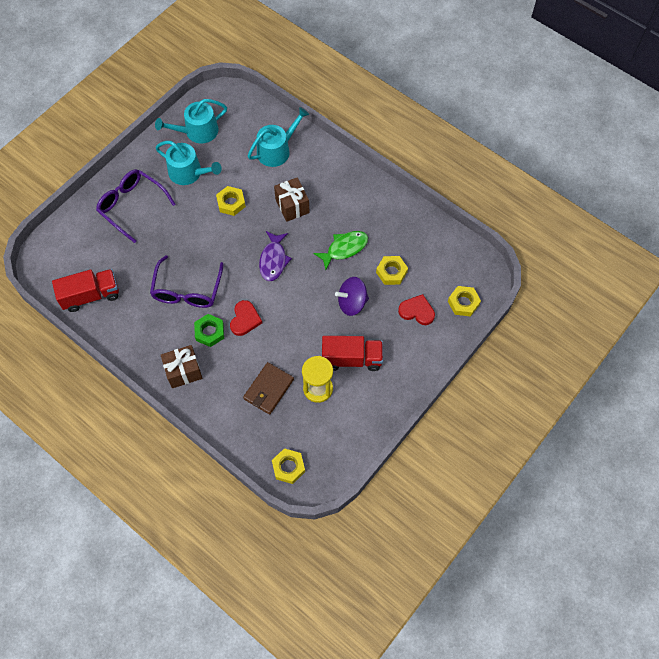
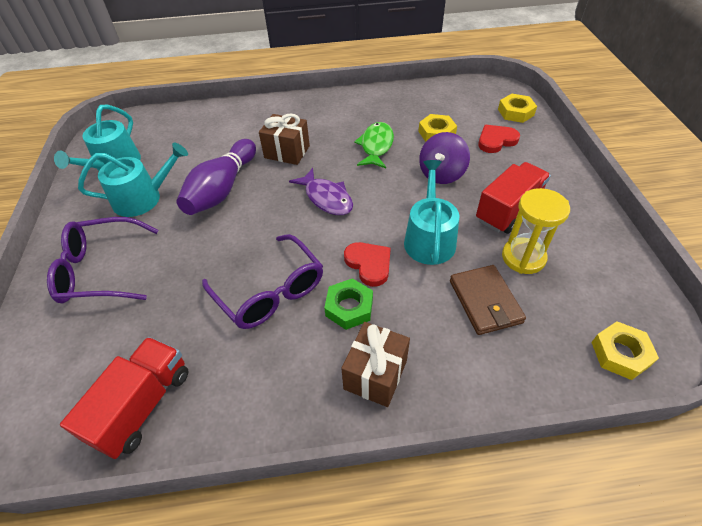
camera: 45 degrees left, 15 degrees down
yellow nut [216,186,246,216] -> purple bowling pin [177,139,256,215]
turquoise watering can [247,107,309,167] -> turquoise watering can moved to [404,160,459,265]

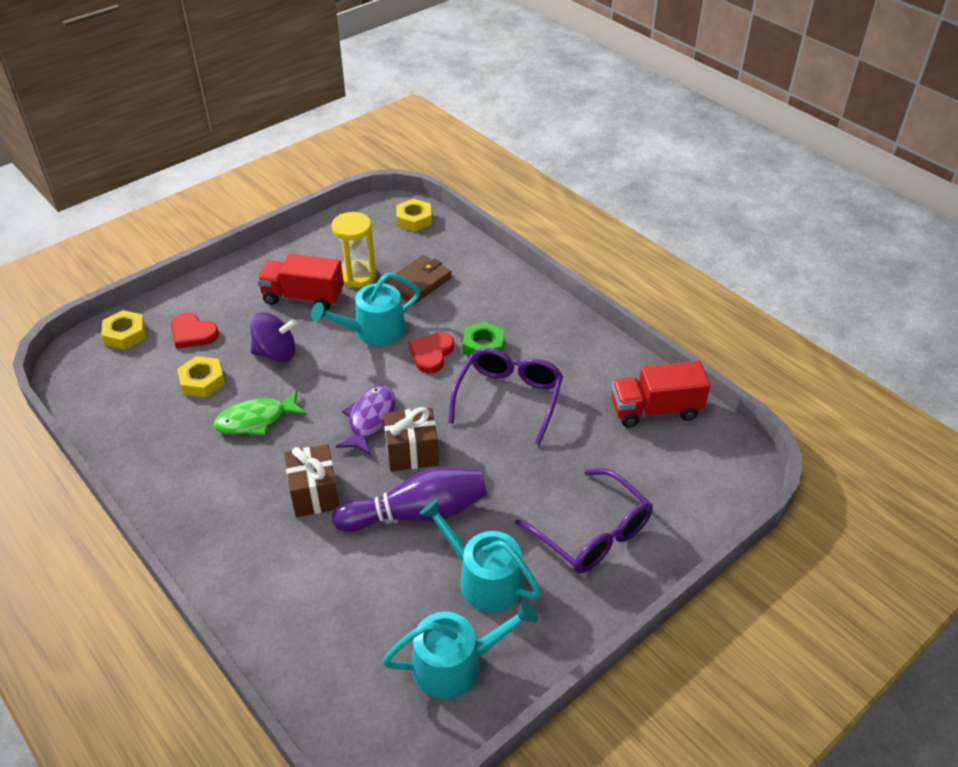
camera: 125 degrees left, 5 degrees down
brown gift [341,322,410,407] -> brown gift moved to [384,407,439,472]

